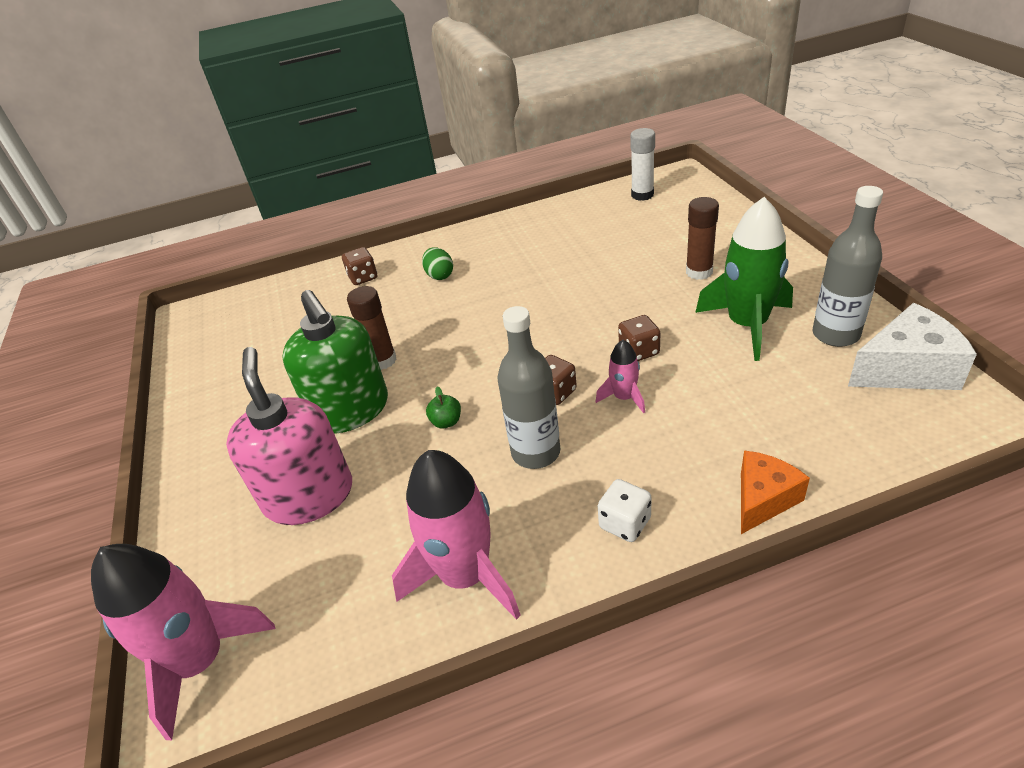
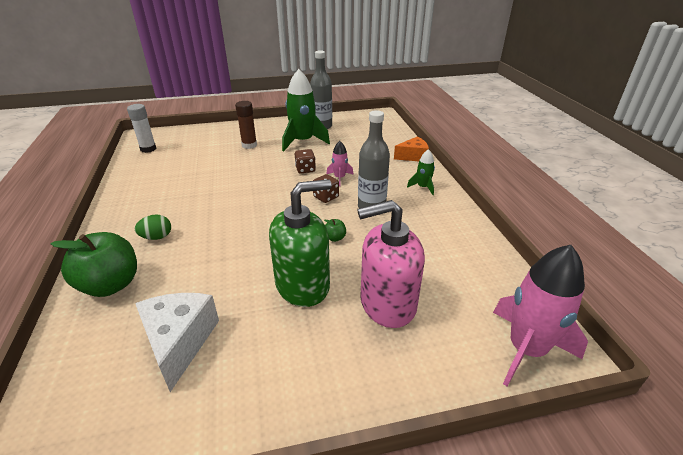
camera: 90 degrees left, 5 degrees down
brown dice [342,247,377,285] -> green apple [51,232,137,297]
brown glue stick [347,286,397,370] -> none
pink rocket [392,450,521,620] -> none
white dice [598,479,652,542] -> green rocket [407,149,435,195]
orange cheese [741,450,810,534] -> orange cheese turned 120 degrees clockwise [394,137,429,161]
white cheese [848,303,977,390] -> white cheese moved to [135,293,219,392]

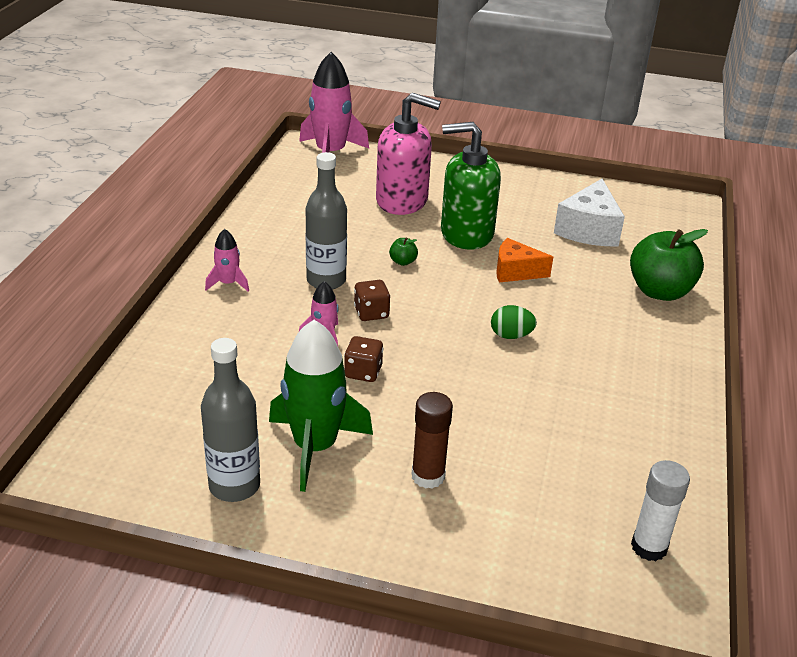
camera: 155 degrees left, 0 degrees up
green egg [135,215,171,240] -> green egg moved to [491,305,537,339]
orange cheese [394,137,429,161] -> orange cheese moved to [496,238,553,283]
green rocket [407,149,435,195] -> pink rocket [205,229,249,292]

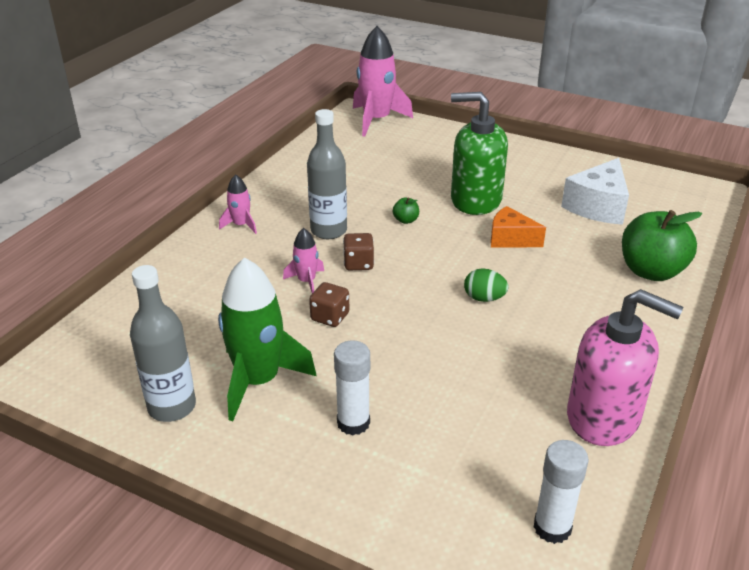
camera: 15 degrees right, 0 degrees up
pink soap dispenser [376,93,441,215] -> pink soap dispenser moved to [567,289,683,446]
brown glue stick [412,392,453,489] -> white glue stick [334,340,370,435]

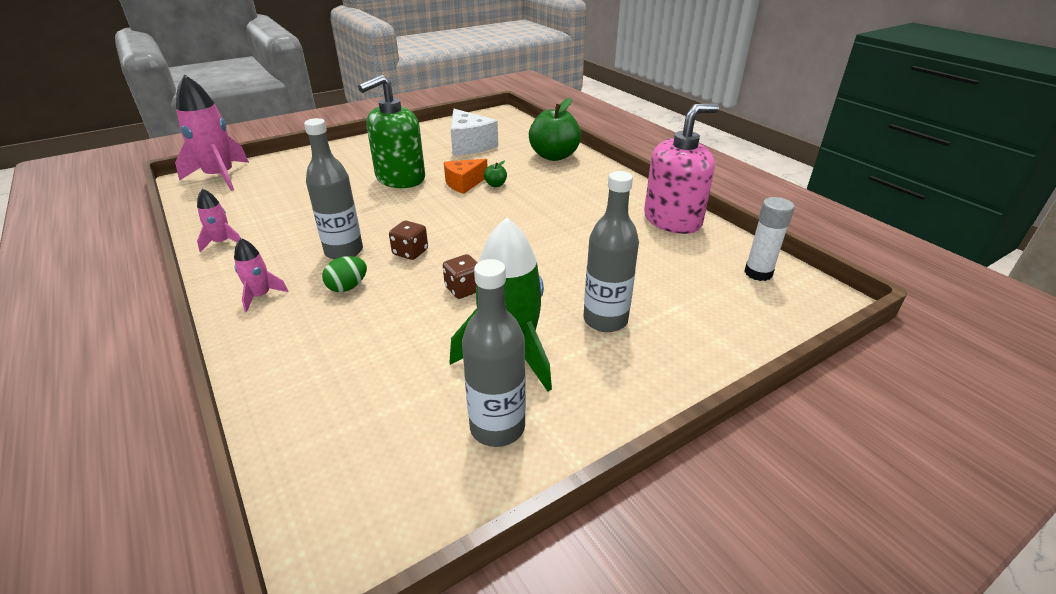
camera: 60 degrees left, 0 degrees up
pink rocket [283,228,324,293] -> pink rocket moved to [197,189,241,252]
white glue stick [334,340,370,435] -> grey bottle [583,171,639,332]
green apple [393,197,419,224] -> green apple moved to [484,161,507,187]
green egg [464,268,508,302] -> green egg moved to [322,256,367,292]

